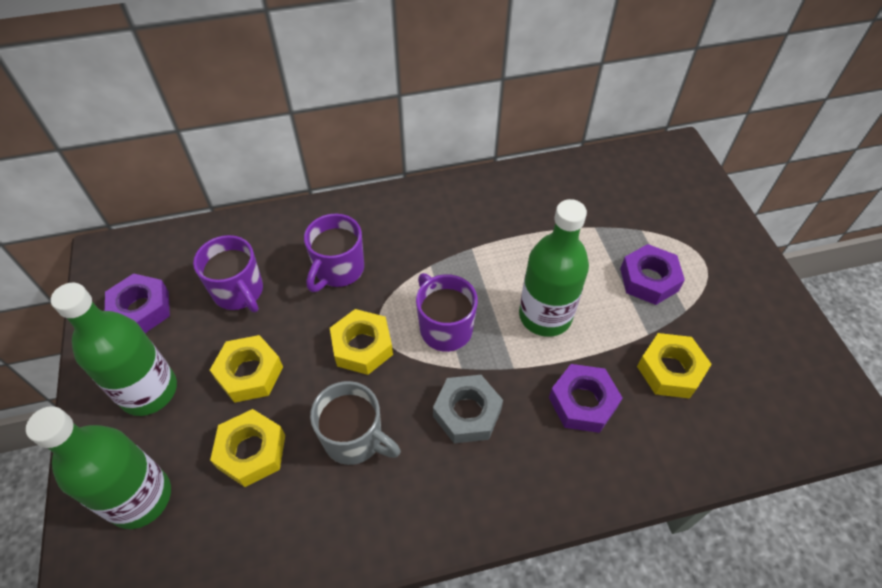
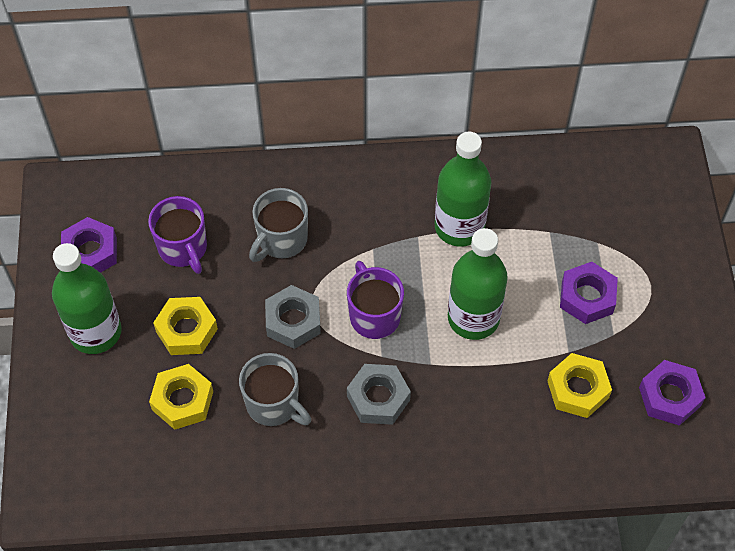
camera: 10 degrees right, 5 degrees up
green bottle [26,406,171,529] -> green bottle moved to [435,132,491,247]
purple mug [304,214,364,292] -> grey mug [249,188,308,262]
yellow nut [330,309,393,375] -> grey nut [265,285,321,349]
purple nut [549,364,623,433] -> purple nut moved to [639,360,706,426]

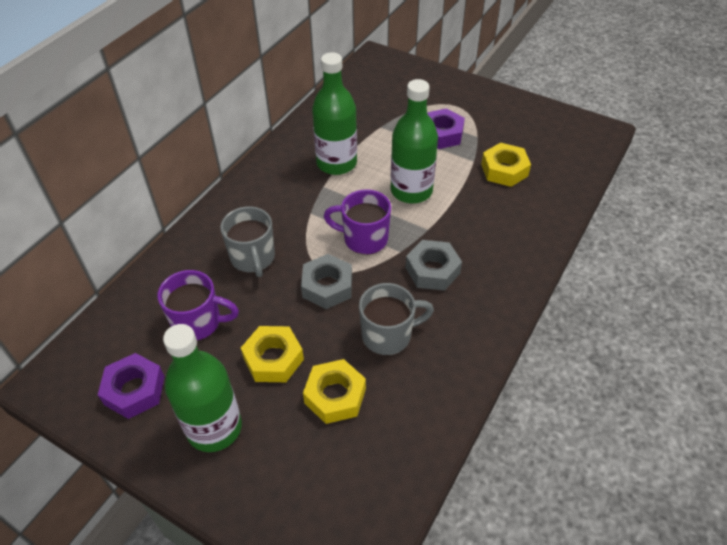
camera: 55 degrees left, 10 degrees down
purple nut [639,360,706,426] -> none

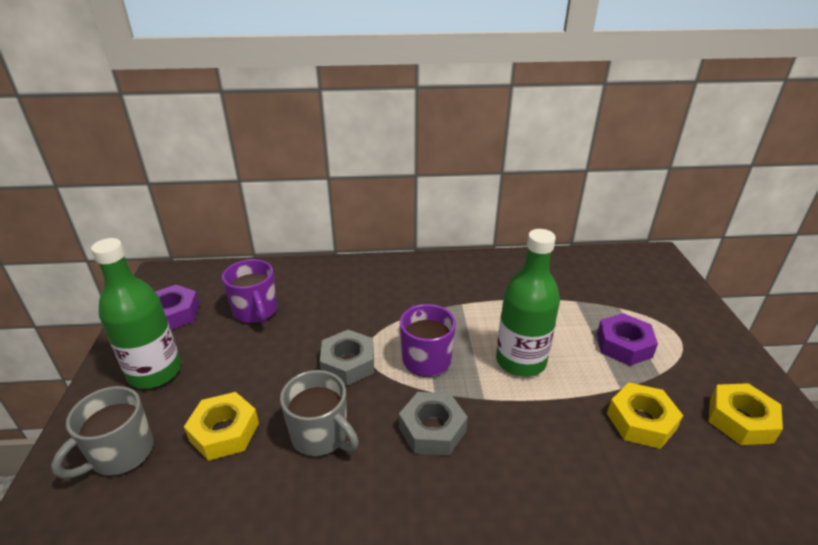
camera: 55 degrees right, 15 degrees down
grey mug [220,207,275,277] -> grey mug moved to [51,386,154,479]
yellow nut [241,326,304,382] -> yellow nut moved to [709,383,783,445]
green bottle [312,52,357,175] -> none

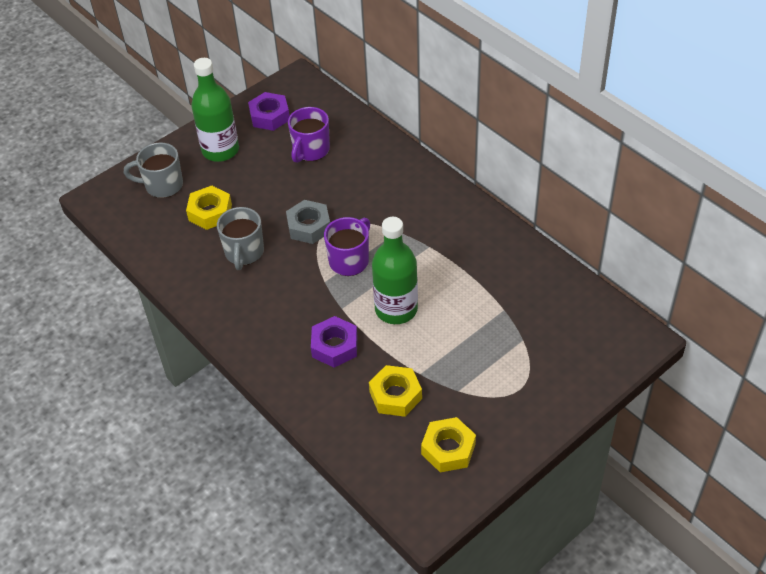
camera: 55 degrees right, 15 degrees up
grey nut [399,392,468,455] -> none
purple nut [597,313,658,366] -> purple nut moved to [311,316,357,367]

